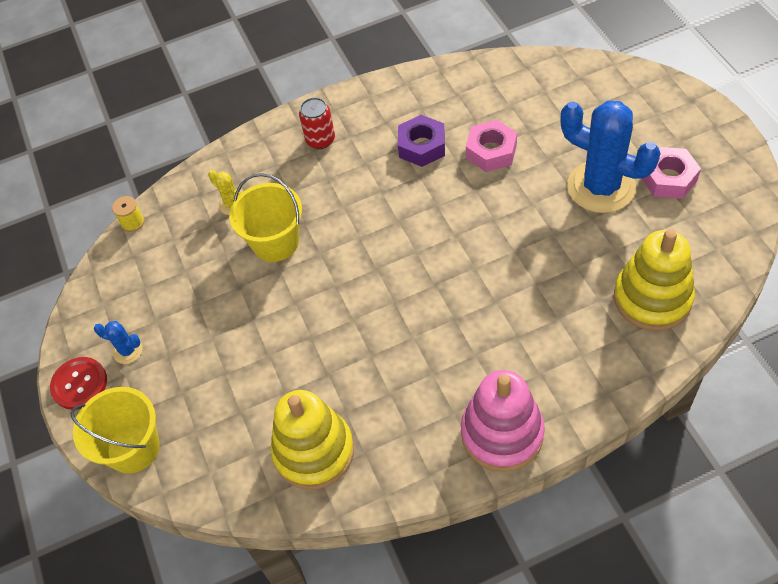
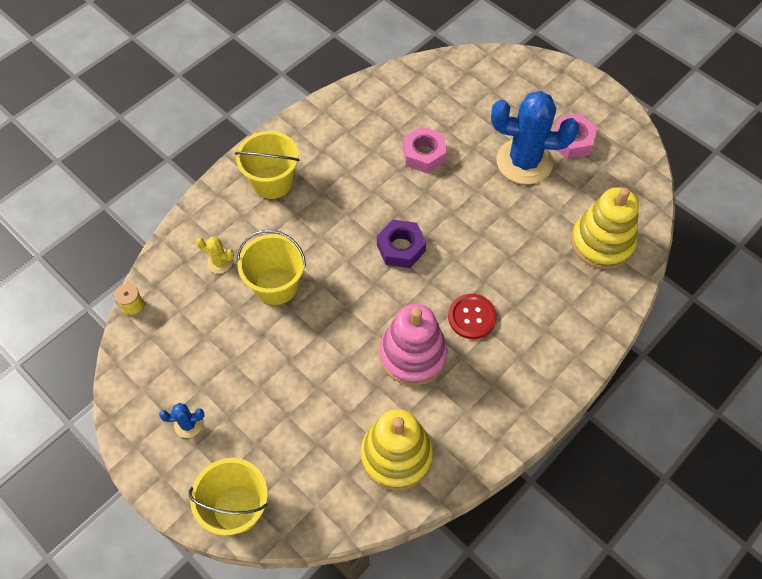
camera: 30 degrees left, 5 degrees up
red button [50,357,107,410] -> red button moved to [448,294,497,339]
red can [299,97,335,149] -> yellow bucket [235,131,300,199]
purple nut [398,115,445,167] -> purple nut moved to [377,219,426,268]
pink stacking toy [461,370,545,472] -> pink stacking toy moved to [379,304,447,386]

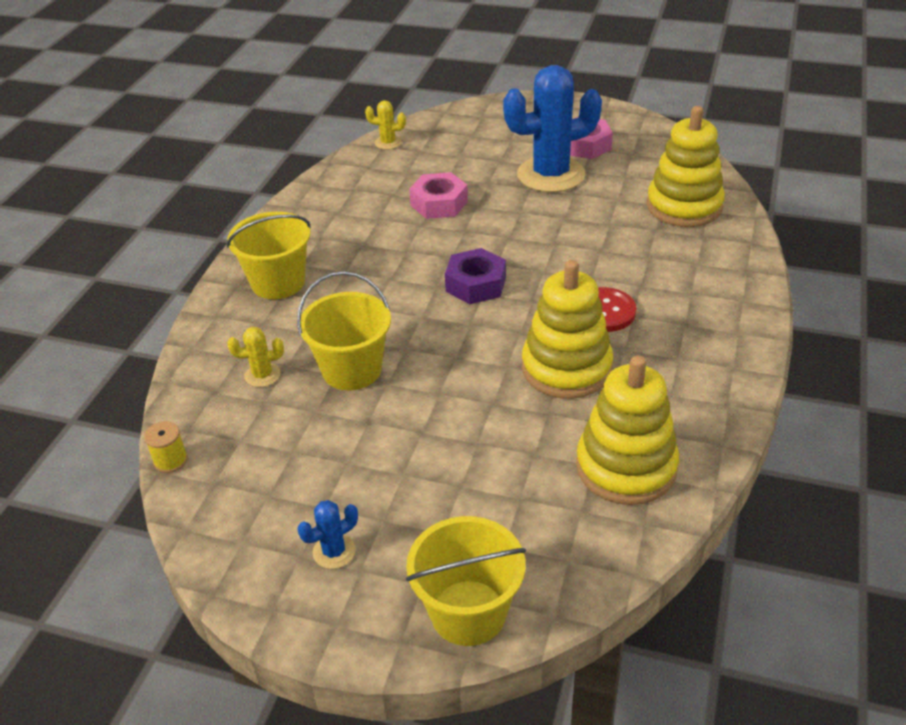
camera: 25 degrees left, 20 degrees down
pink stacking toy [379,304,447,386] -> yellow stacking toy [522,260,613,399]
none -> yellow cactus [365,100,406,150]

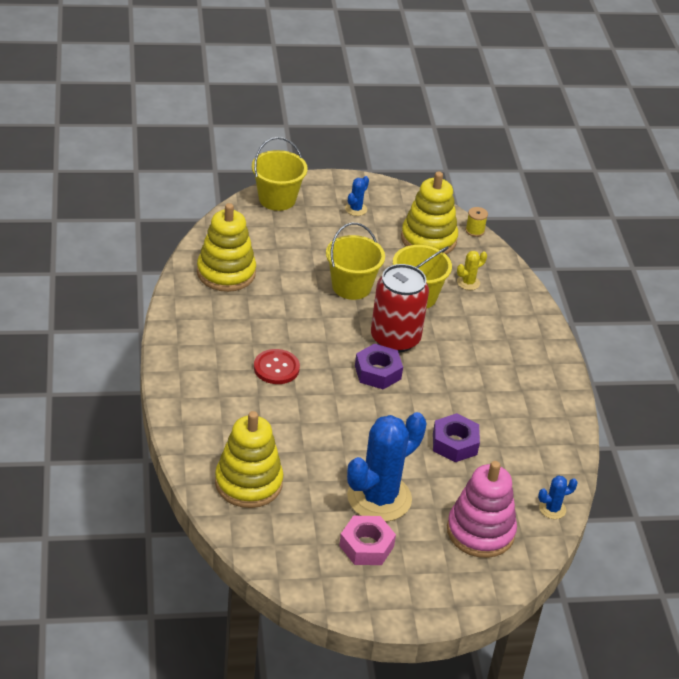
camera: 150 degrees right, 0 degrees up
yellow bucket [227,212,311,299] -> yellow bucket moved to [326,223,385,300]
yellow cactus [365,100,406,150] -> blue cactus [538,476,578,519]
pink nut [409,172,468,219] -> purple nut [433,413,480,462]
yellow stacking toy [522,260,613,399] -> yellow stacking toy moved to [401,171,458,254]
none -> red can [371,264,429,353]
none -> pink stacking toy [447,461,517,558]

